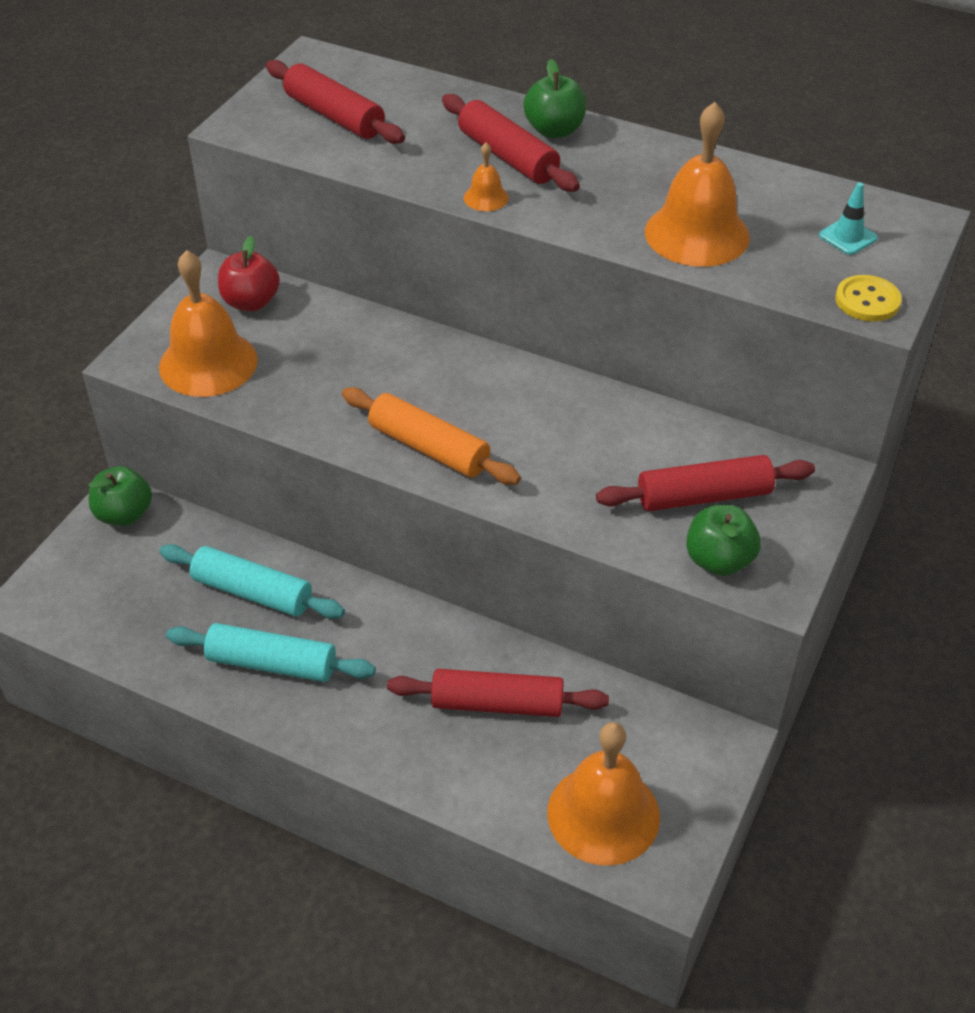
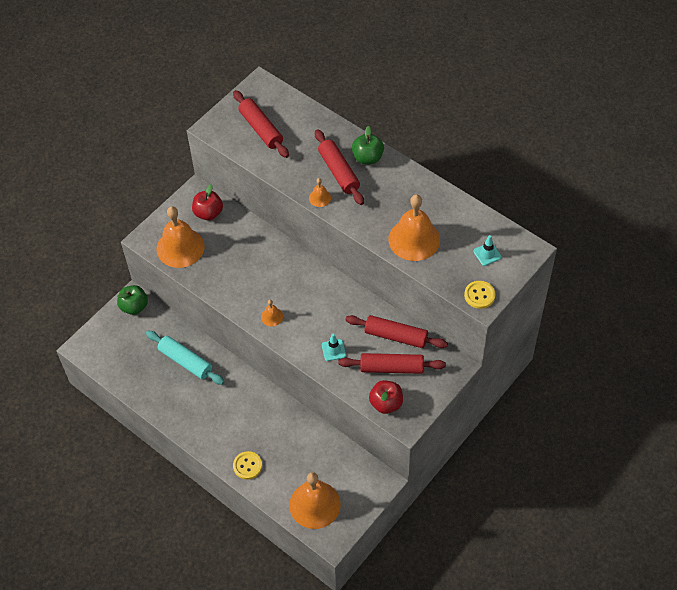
camera: 15 degrees right, 10 degrees up
turquoise rolling pin [166,623,376,682] -> none
orange rolling pin [342,387,521,485] -> orange bell [261,300,283,326]
red rolling pin [387,669,609,717] -> red rolling pin moved to [345,315,448,348]
green apple [686,505,761,576] -> red apple [369,380,403,414]
none -> yellow button [233,451,262,480]
none -> turquoise traffic cone [322,334,346,361]

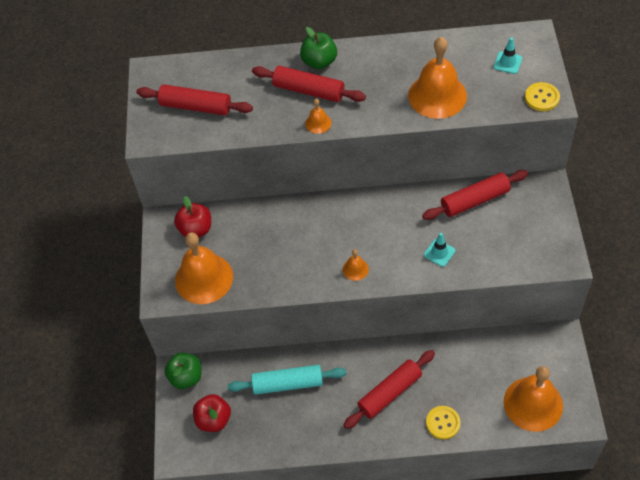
camera: 40 degrees left, 0 degrees up
red rolling pin [338,353,446,374] -> red rolling pin moved to [343,350,435,429]
red apple [369,380,403,414] -> red apple moved to [193,394,231,432]

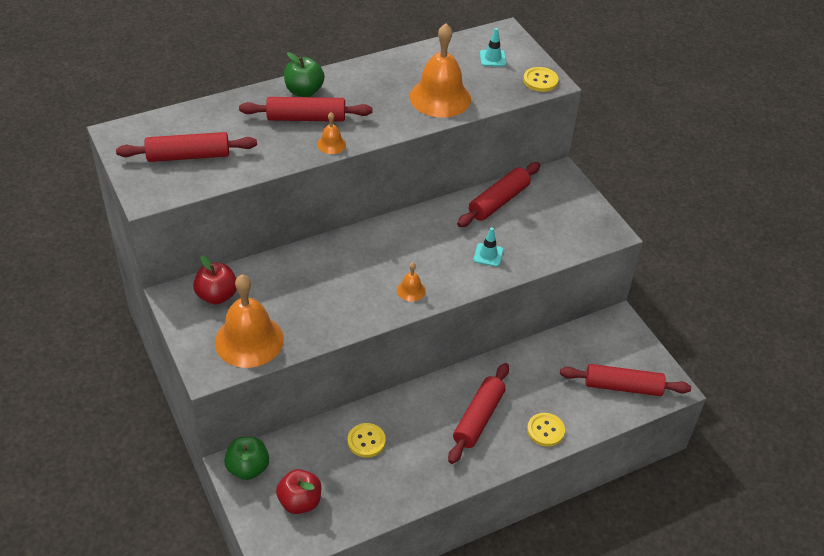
camera: 30 degrees left, 10 degrees down
turquoise rolling pin [228,365,346,394] -> yellow button [348,423,386,457]
orange bell [504,366,563,432] -> red rolling pin [560,364,691,396]

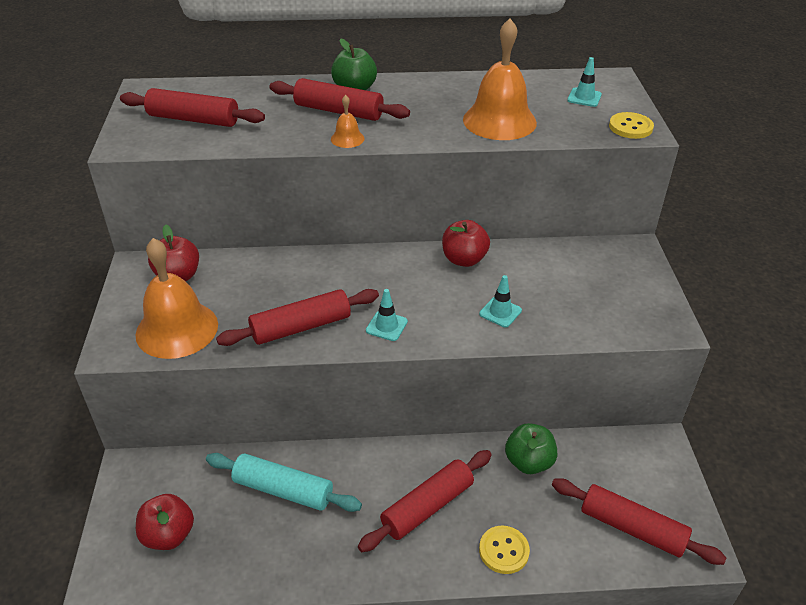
camera: 25 degrees right, 5 degrees down
green apple [224,437,269,480] -> green apple moved to [505,423,557,474]
yellow button [348,423,386,457] -> turquoise rolling pin [206,453,362,512]
orange bell [397,262,426,302] -> turquoise traffic cone [366,289,408,341]
red rolling pin [457,162,540,227] -> red rolling pin moved to [216,289,379,346]
none -> red apple [442,220,490,267]

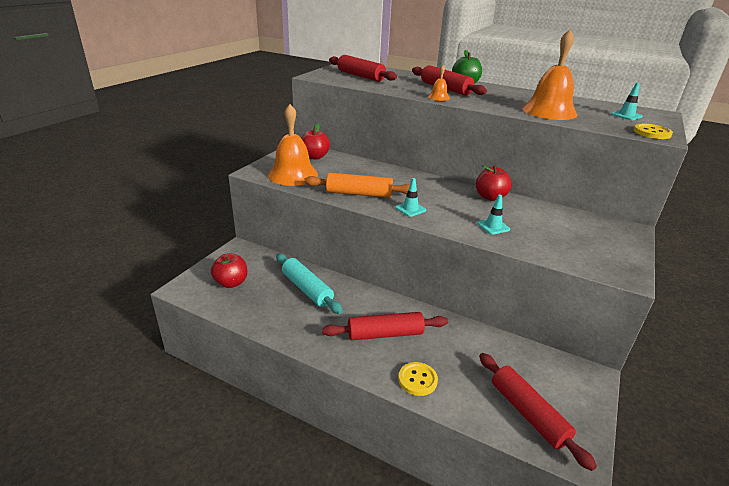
camera: 30 degrees right, 10 degrees down
red rolling pin [216,289,379,346] -> orange rolling pin [304,173,410,198]
green apple [505,423,557,474] -> none

